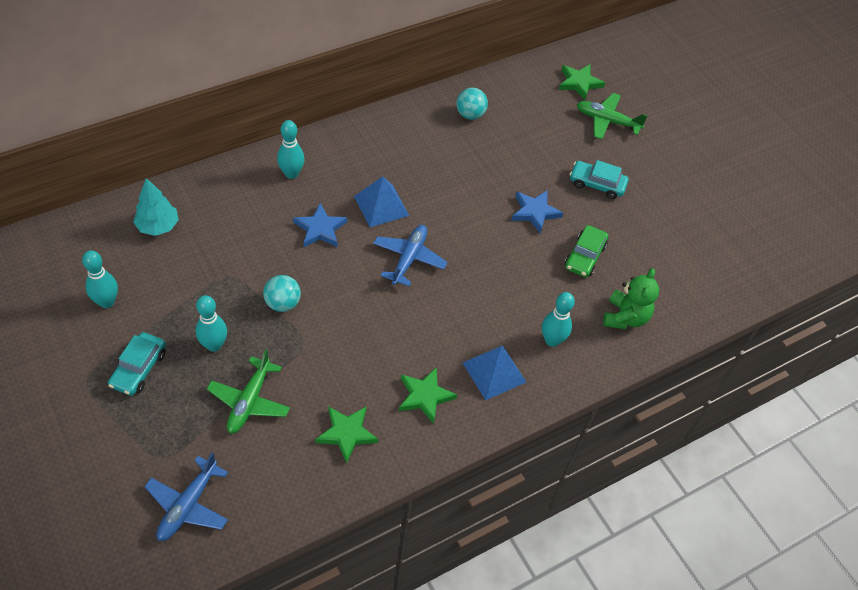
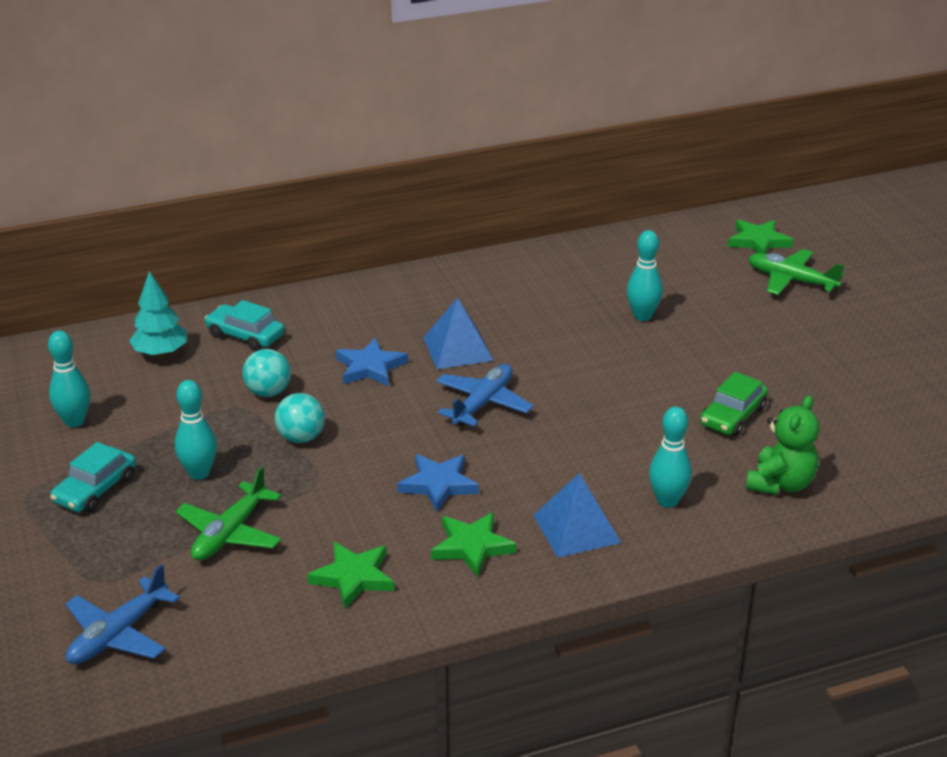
camera: 15 degrees right, 20 degrees down
turquoise bowling pin [277,120,304,179] -> turquoise bowling pin moved to [627,230,663,321]
turquoise ball [456,88,488,120] -> turquoise ball moved to [242,349,291,397]
blue star [511,190,563,234] -> blue star moved to [397,454,479,512]
turquoise car [570,160,629,199] -> turquoise car moved to [205,300,284,351]

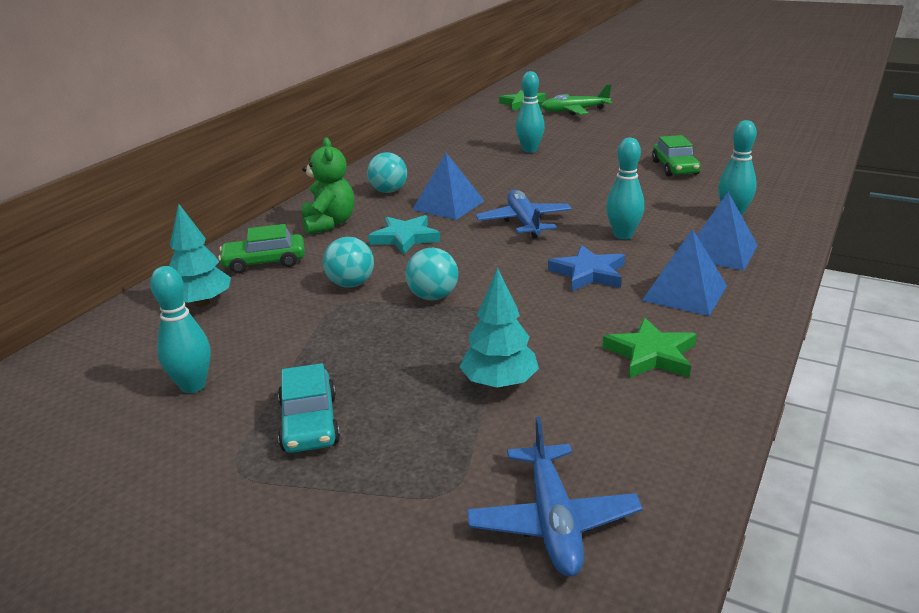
camera: 40 degrees left, 5 degrees down
turquoise bowling pin [175,380,217,480] -> turquoise bowling pin moved to [606,138,644,239]
green plane [176,466,282,561] -> turquoise tree [459,267,539,389]
turquoise car [205,300,284,351] -> green car [218,224,305,274]
blue star [336,338,408,386] -> turquoise star [368,215,440,255]
green star [431,512,516,577] -> blue pyramid [641,229,727,316]
green teddy bear [746,395,819,495] -> green teddy bear moved to [302,138,354,235]
none -> turquoise ball [367,152,407,193]

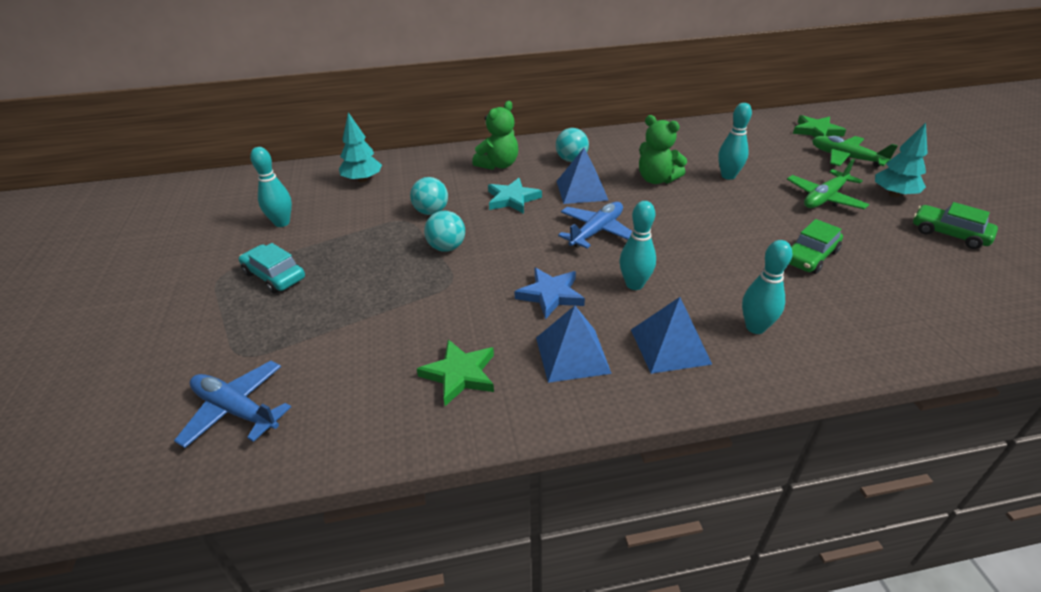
camera: 50 degrees right, 10 degrees up
green car [218,224,305,274] -> green car moved to [913,202,998,249]
turquoise car [278,363,340,453] -> turquoise car turned 90 degrees clockwise [239,243,305,293]
turquoise tree [459,267,539,389] -> turquoise tree moved to [875,123,928,197]
blue plane [467,417,643,577] -> blue plane turned 75 degrees clockwise [174,361,291,448]
none -> green teddy bear [639,115,687,184]
none -> green plane [787,159,869,209]

